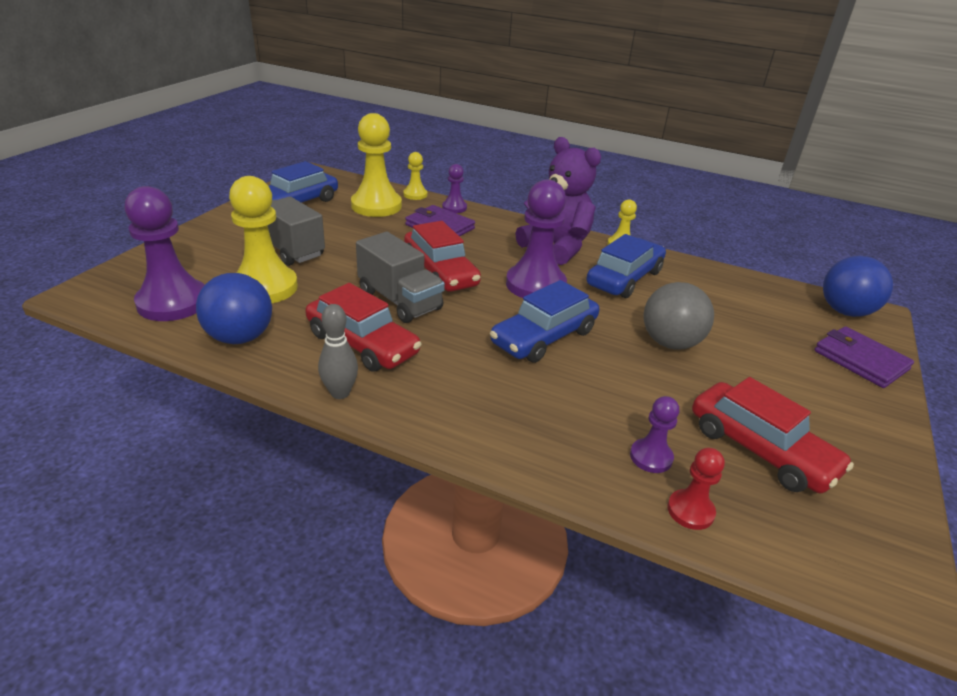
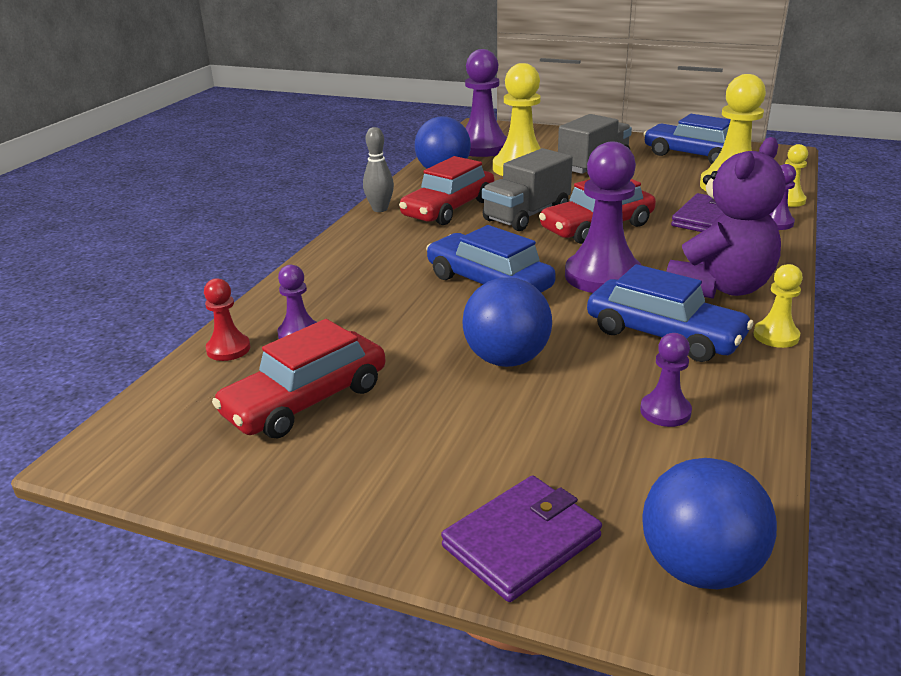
camera: 90 degrees right, 5 degrees down
grey ball [643,282,714,350] -> blue ball [463,277,552,367]
none -> purple pawn [640,333,692,427]

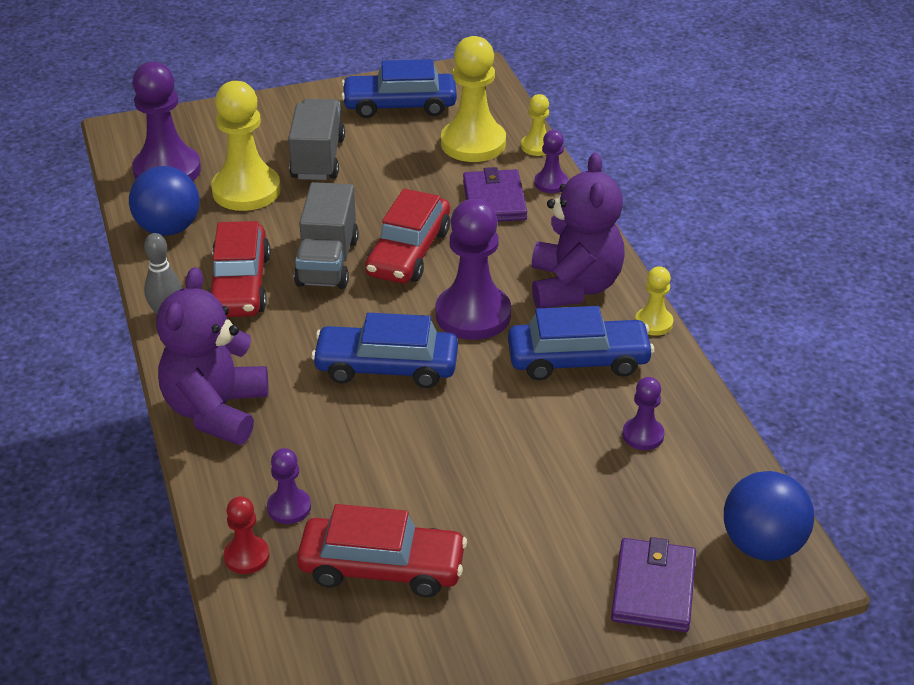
camera: 40 degrees left, 10 degrees up
red car [212,319,385,438] -> red car turned 90 degrees counterclockwise [297,504,467,597]
blue ball [463,277,552,367] -> none
none -> purple teddy bear [156,267,268,445]

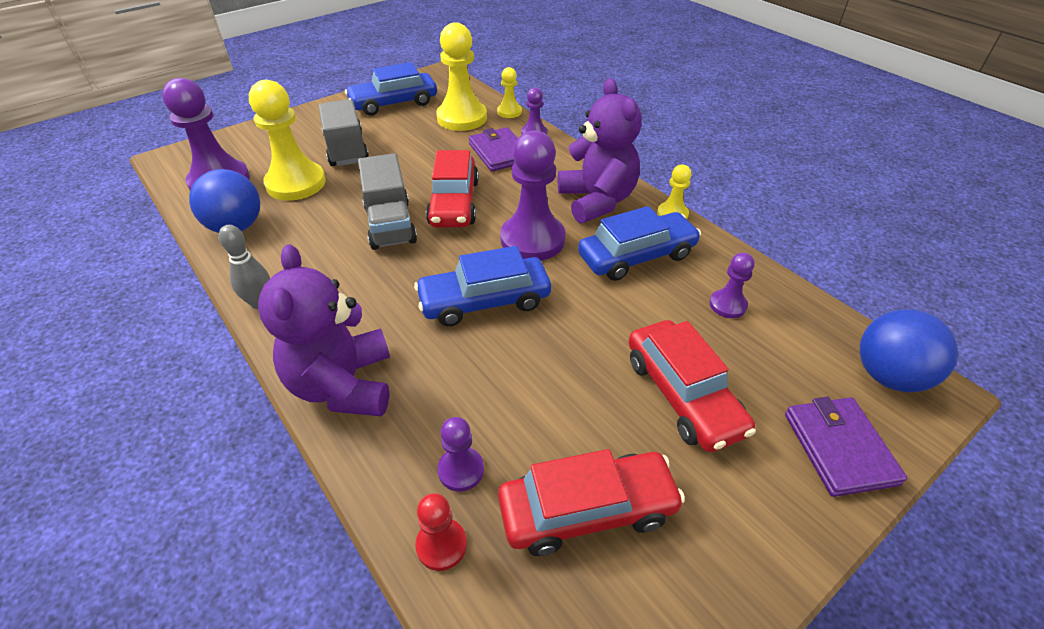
camera: 20 degrees left, 5 degrees up
red car [208,221,270,317] -> red car moved to [628,320,756,452]

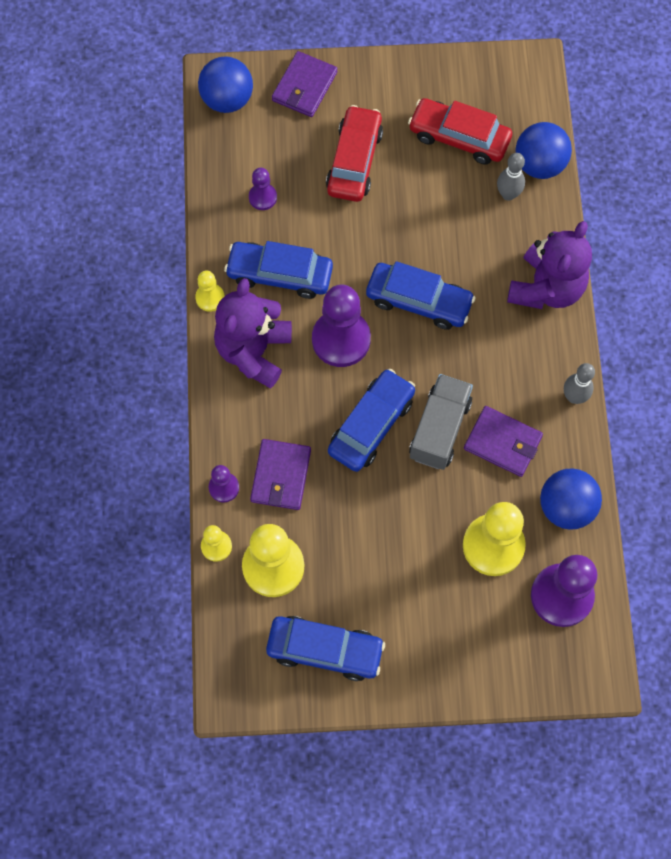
camera: 145 degrees left, 25 degrees up
grey truck [318,100,369,166] -> none
red pawn [415,493,467,571] -> blue ball [515,122,572,179]
red car [426,150,479,228] -> blue car [328,369,415,472]
purple pawn [437,417,484,492] -> grey bowling pin [497,153,525,201]
none -> purple wallet [464,406,543,477]

